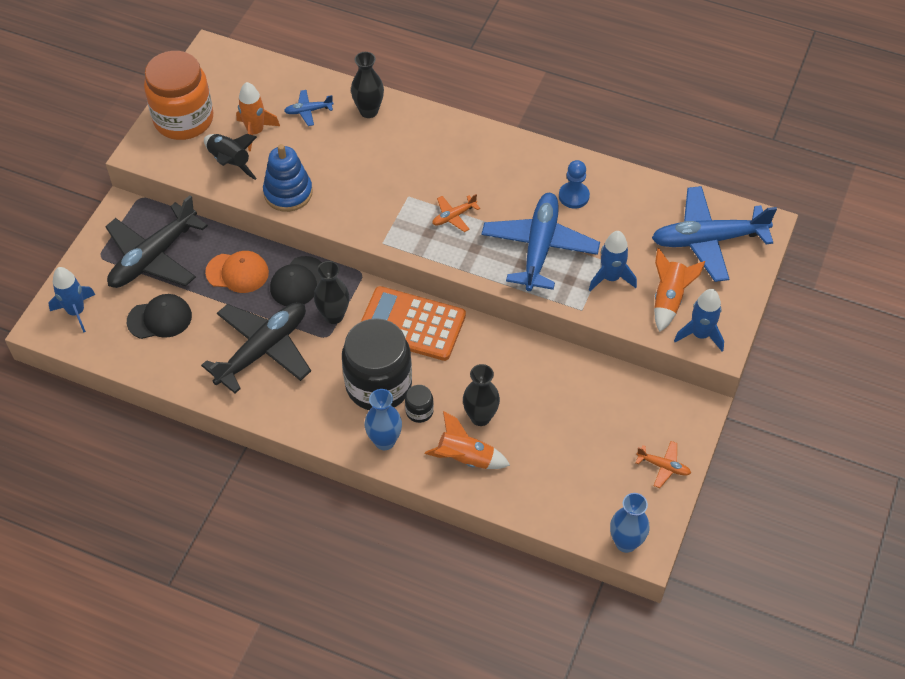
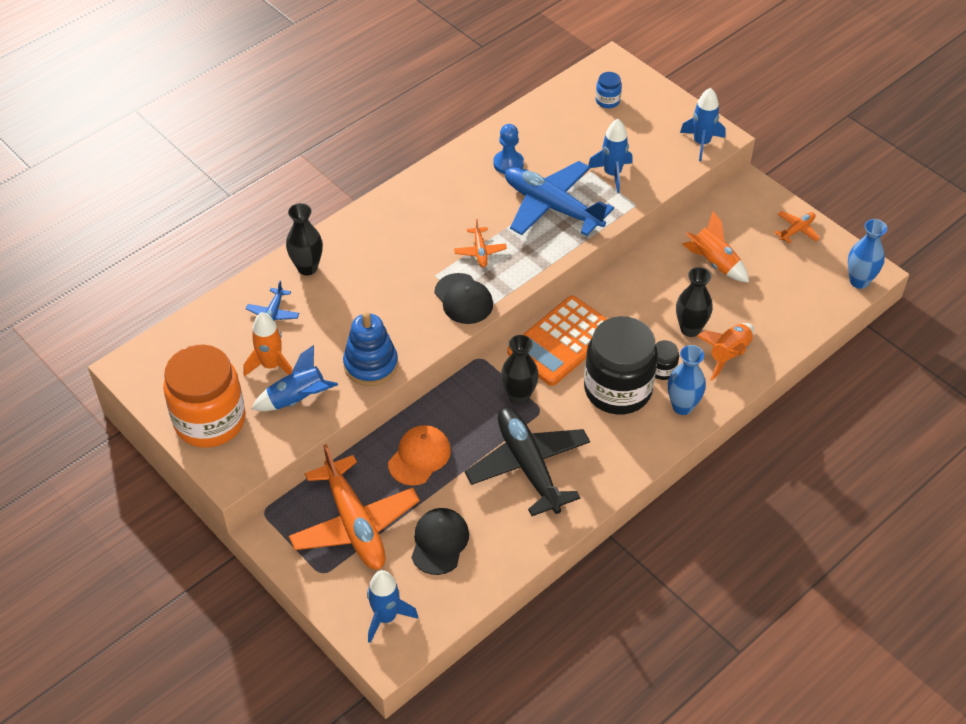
camera: 65 degrees left, 5 degrees down
black plane [105,195,208,288] -> orange plane [289,444,420,570]
black rocket [204,134,257,180] -> blue rocket [252,345,338,411]
black cap [270,256,322,306] -> black cap moved to [434,273,493,324]
blue plane [652,186,777,282] -> blue jar [596,72,622,108]
orange rocket [654,248,705,332] -> orange rocket moved to [682,211,749,282]

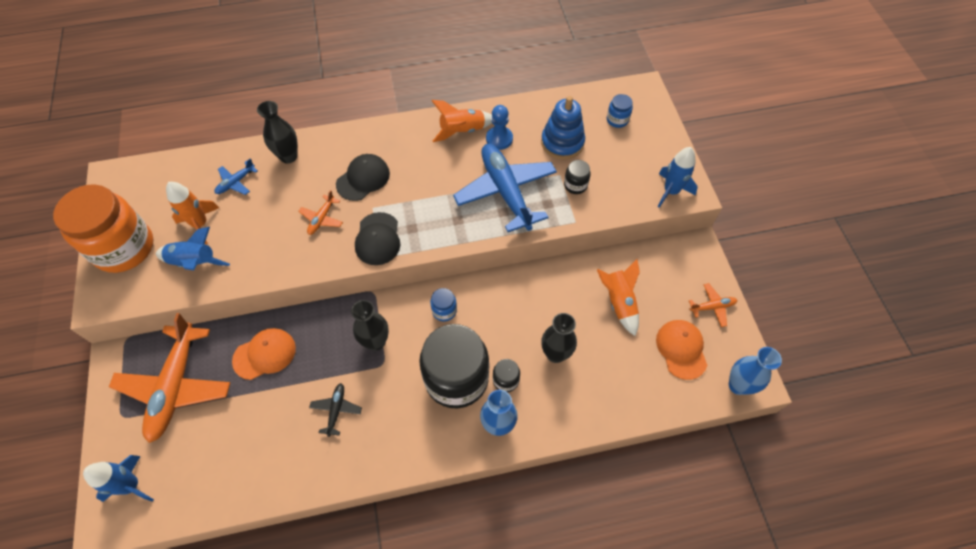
camera: 30 degrees right, 10 degrees up
blue stacking toy [343,312,398,386] -> blue stacking toy moved to [541,96,585,160]
black cap [411,508,469,575] -> black cap moved to [336,154,390,201]
orange plane [454,219,507,267] -> orange plane moved to [298,190,343,235]
black plane [465,407,590,516] -> black plane [309,383,362,437], size x0.44
orange calculator [507,296,607,386] -> blue jar [430,288,457,321]
blue rocket [588,119,633,193] -> black jar [564,160,591,194]
orange rocket [697,323,754,381] -> orange rocket moved to [432,100,492,142]
none -> orange cap [656,320,707,380]

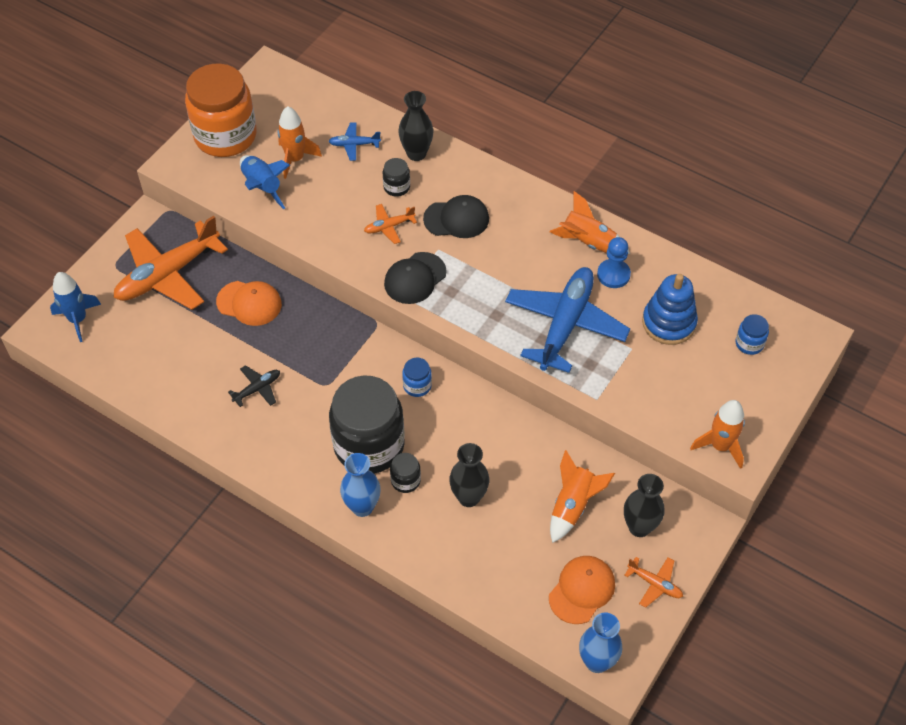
camera: 45 degrees right, 5 degrees down
black vase [351,300,389,351] -> black vase moved to [624,474,665,537]
black jar [564,160,591,194] -> black jar moved to [383,158,410,197]
blue rocket [658,147,698,208] -> orange rocket [690,400,745,469]

